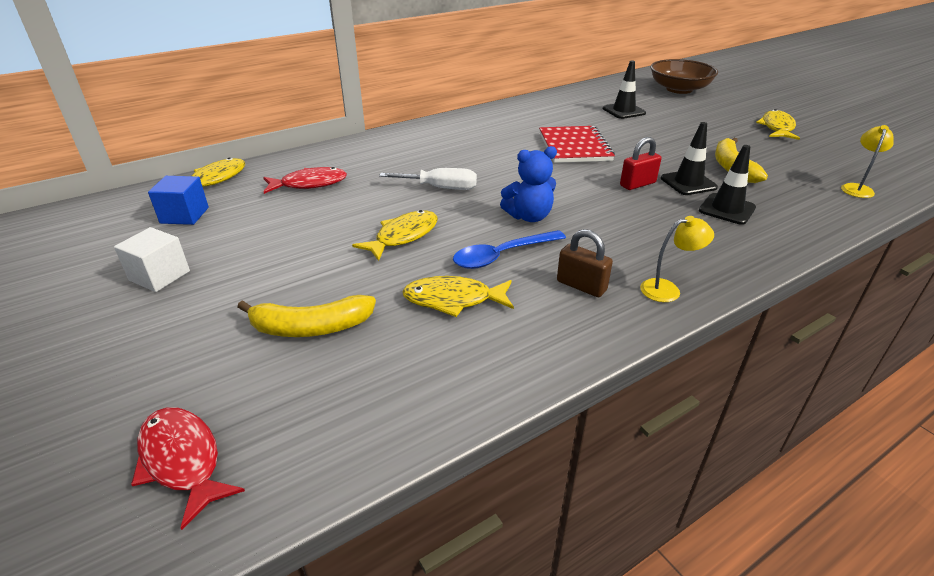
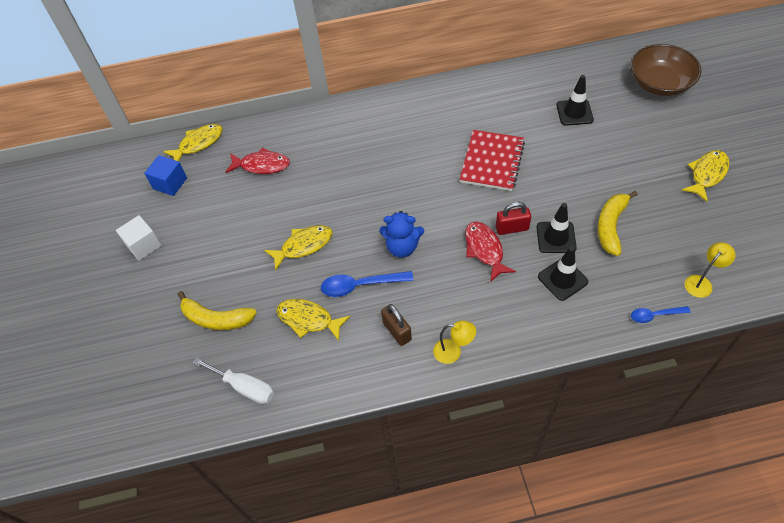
camera: 25 degrees right, 20 degrees up
red fish [131,407,245,530] -> red fish moved to [465,222,516,282]
white screwdriver [379,168,477,190] -> white screwdriver moved to [193,358,274,404]
none -> blue spoon [631,306,691,323]

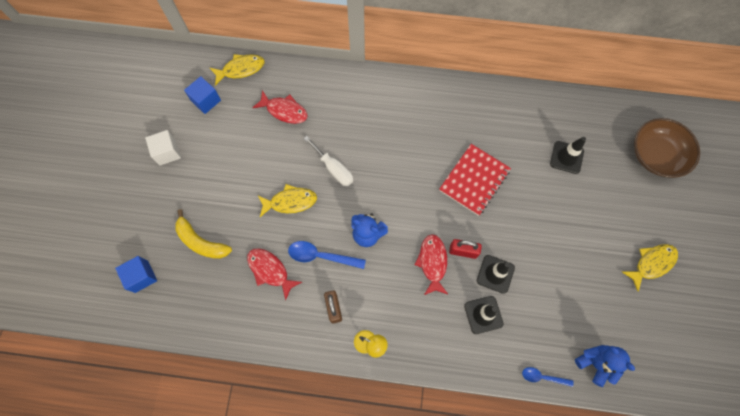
camera: 15 degrees right, 15 degrees up
white screwdriver [193,358,274,404] -> white screwdriver moved to [303,136,353,186]
yellow fish [276,299,350,341] -> red fish [247,248,302,301]
yellow banana [598,191,638,256] -> none
yellow lamp [685,242,735,298] -> blue teddy bear [575,345,635,387]
none -> blue cube [115,256,157,293]

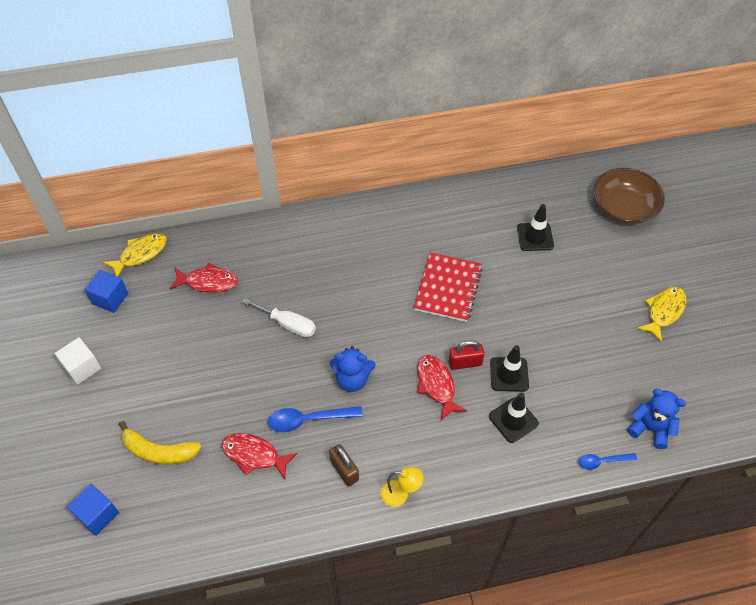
camera: 20 degrees left, 15 degrees down
yellow fish [258,184,317,217] -> none

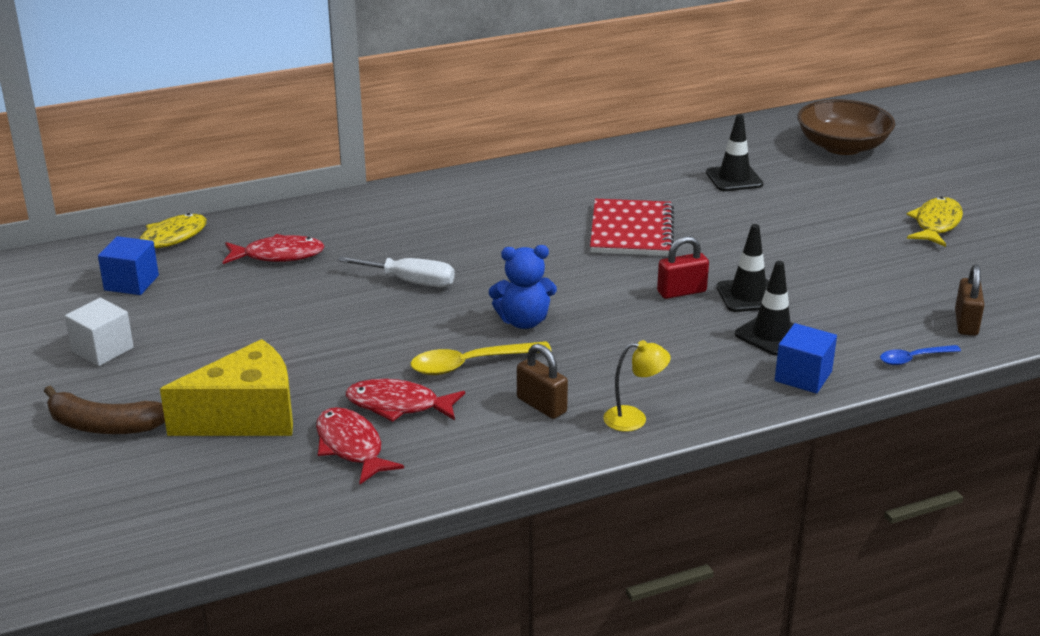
camera: 10 degrees left, 25 degrees down
blue cube [67,484,119,536] -> blue cube moved to [775,323,837,393]
yellow banana [119,421,201,465] -> yellow cheese [160,339,293,436]
blue spoon [268,406,363,432] -> yellow spoon [411,341,551,375]
red fish [417,355,467,420] -> red fish moved to [316,407,404,484]
blue teddy bear [627,389,686,449] -> brown padlock [955,264,985,336]
none -> brown banana [44,386,165,434]

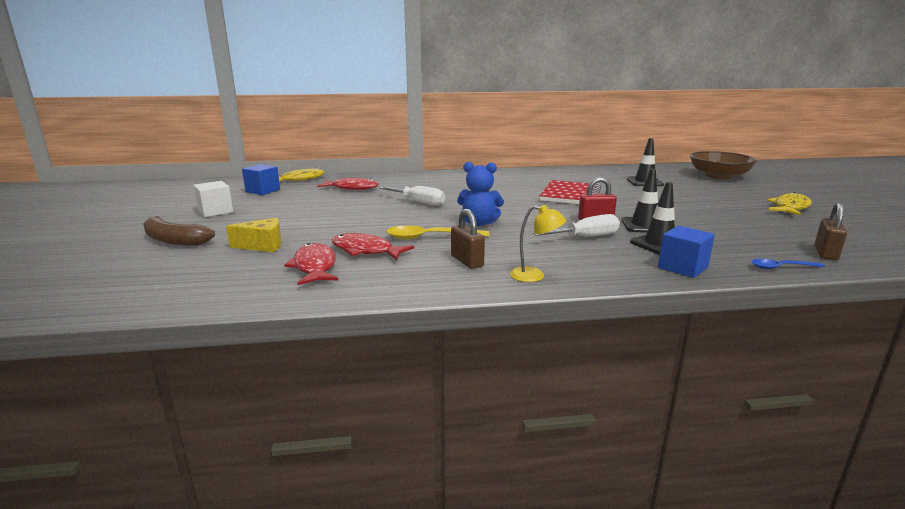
camera: 15 degrees right, 10 degrees down
yellow cheese [160,339,293,436] -> yellow cheese [226,218,281,252], size x0.57
none -> white screwdriver [533,214,620,237]

